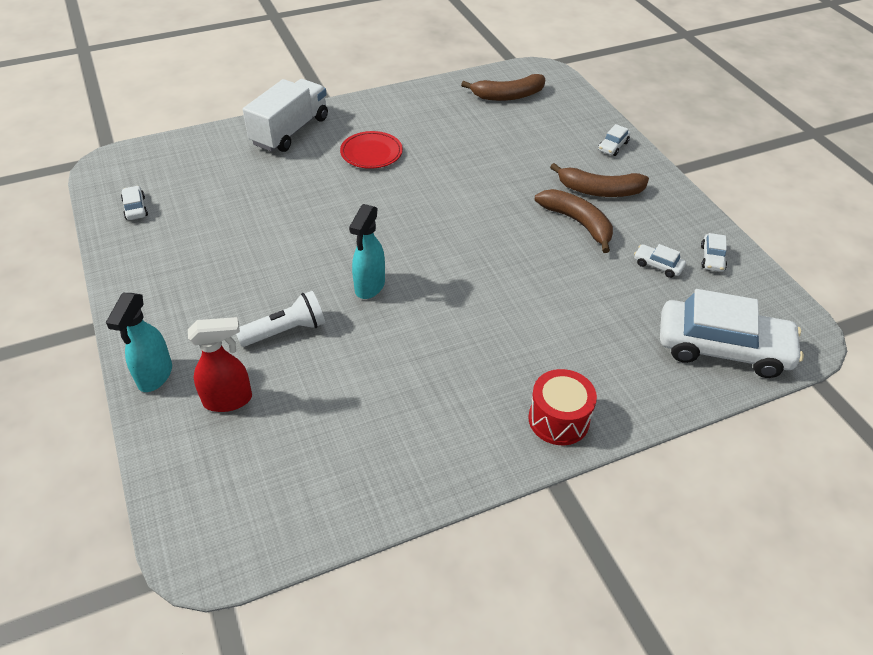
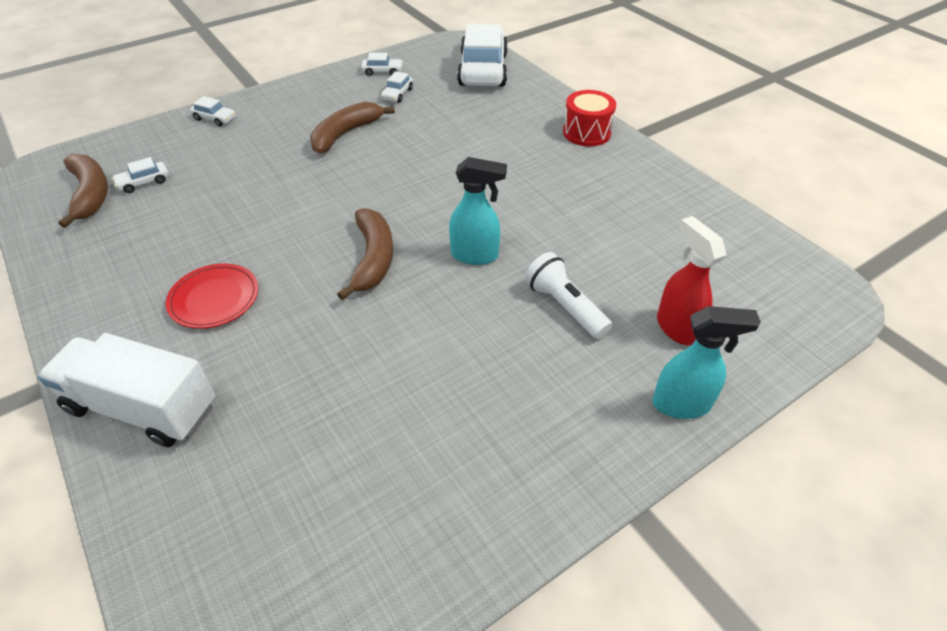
camera: 100 degrees left, 0 degrees up
white car [121,186,148,220] -> white car moved to [112,157,169,193]
brown banana [550,163,649,197] -> brown banana moved to [337,208,393,300]

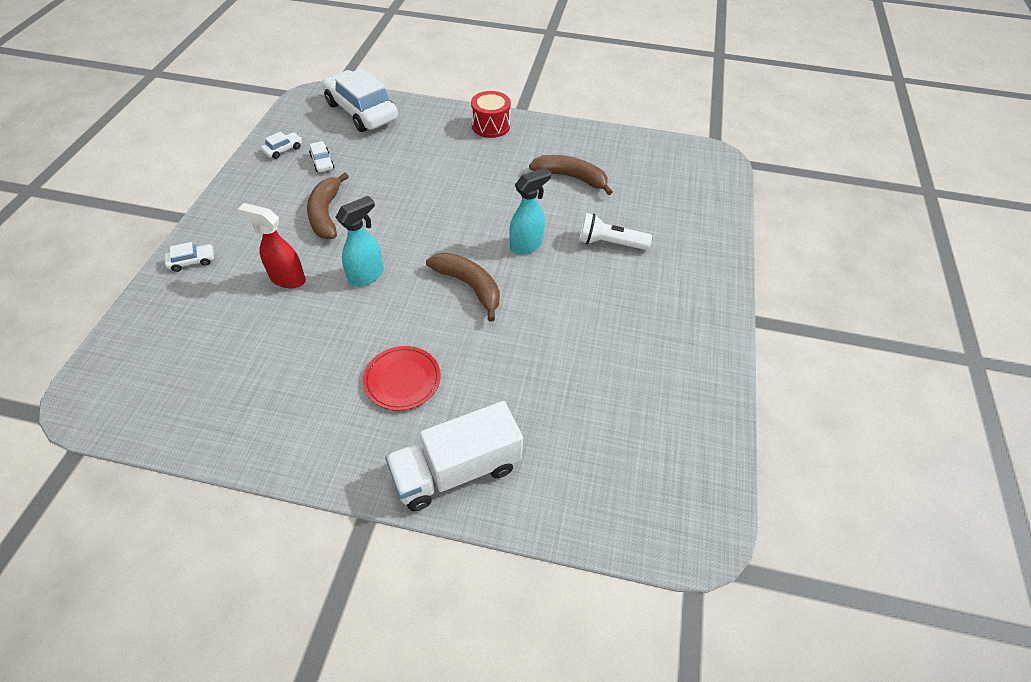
camera: 45 degrees left, 5 degrees up
brown banana [58,154,108,228] -> brown banana moved to [529,155,612,195]
white car [112,157,169,193] -> none
turquoise spray bottle [652,306,761,419] -> turquoise spray bottle moved to [335,196,384,286]
red spray bottle [657,216,726,346] -> red spray bottle moved to [237,203,306,288]

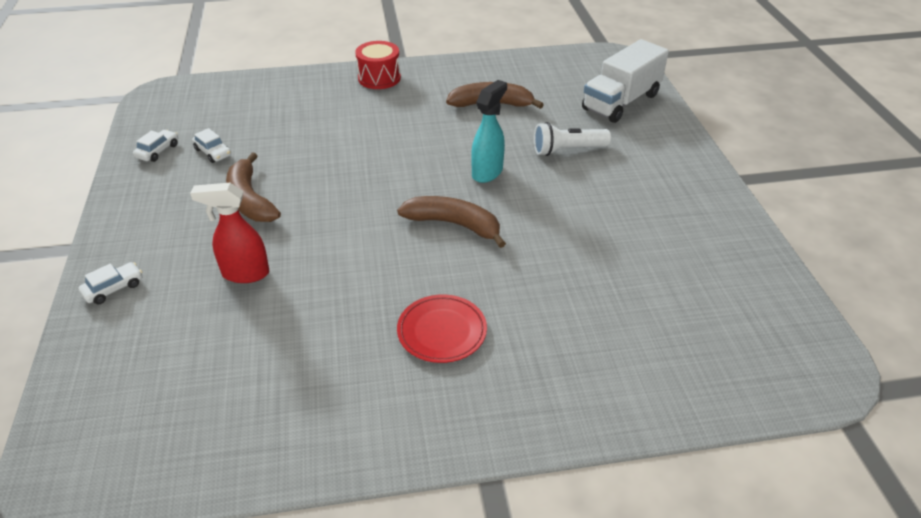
camera: 20 degrees left, 10 degrees down
white car [322,68,398,132] -> none
turquoise spray bottle [335,196,384,286] -> none
white truck [385,401,523,511] -> white truck moved to [582,39,669,123]

